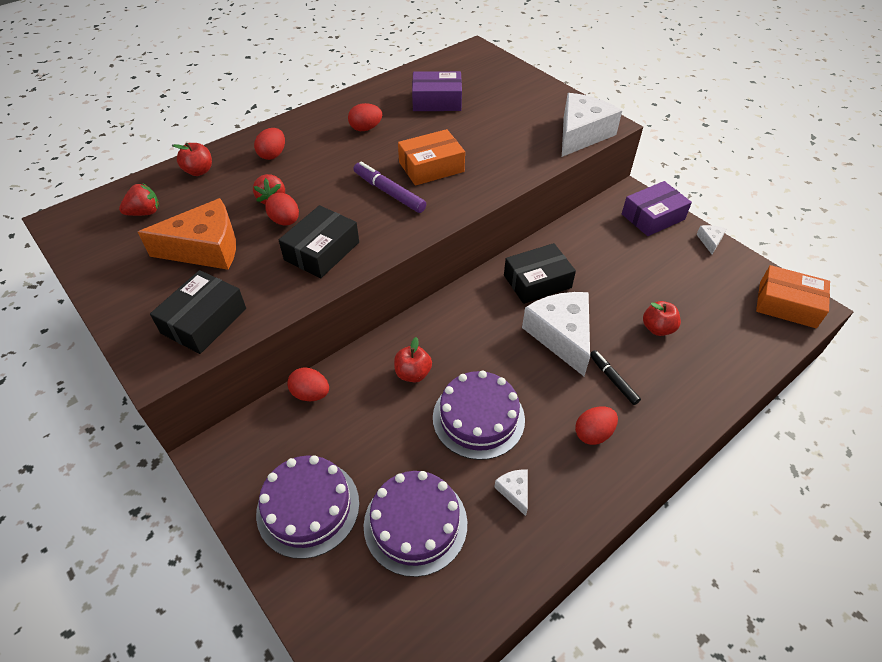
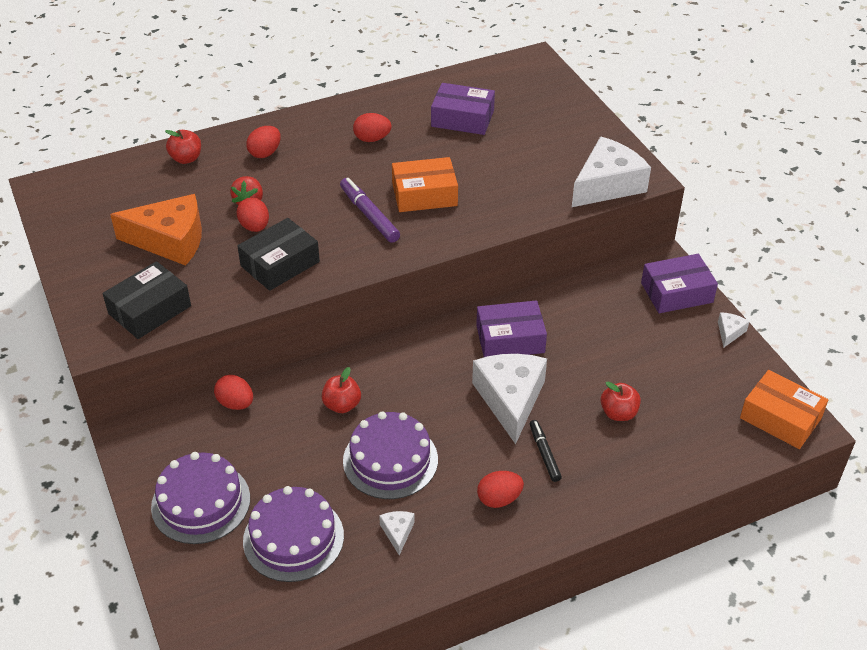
camera: 15 degrees right, 5 degrees down
red strawberry [119,184,159,216] -> none
black box [504,243,576,304] -> purple box [476,300,547,357]

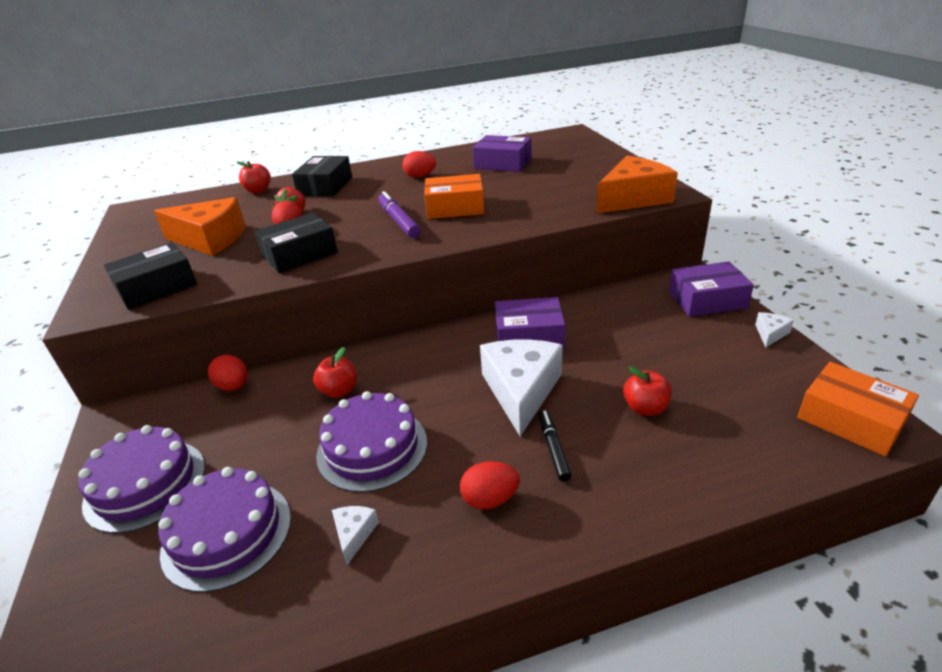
camera: 10 degrees right, 10 degrees down
red egg [246,126,281,158] -> black box [292,156,352,196]
white cheese [572,136,651,207] -> orange cheese [596,156,678,214]

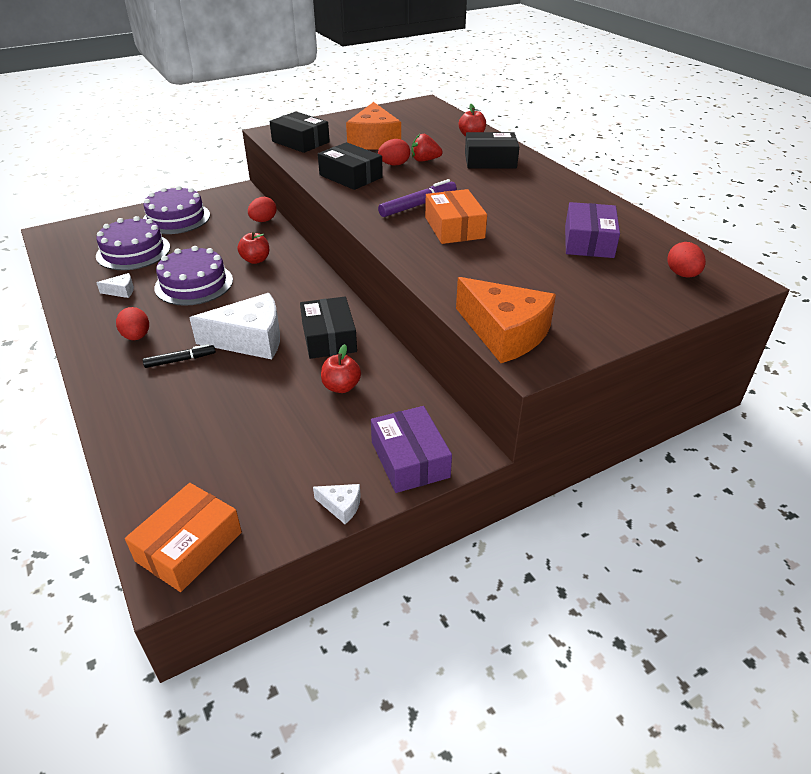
camera: 75 degrees right, 5 degrees up
red egg [402,151,436,178] -> red egg moved to [667,242,706,278]
purple box [495,297,565,349] -> black box [300,297,357,359]
red apple [623,366,672,416] -> red apple moved to [321,344,361,393]

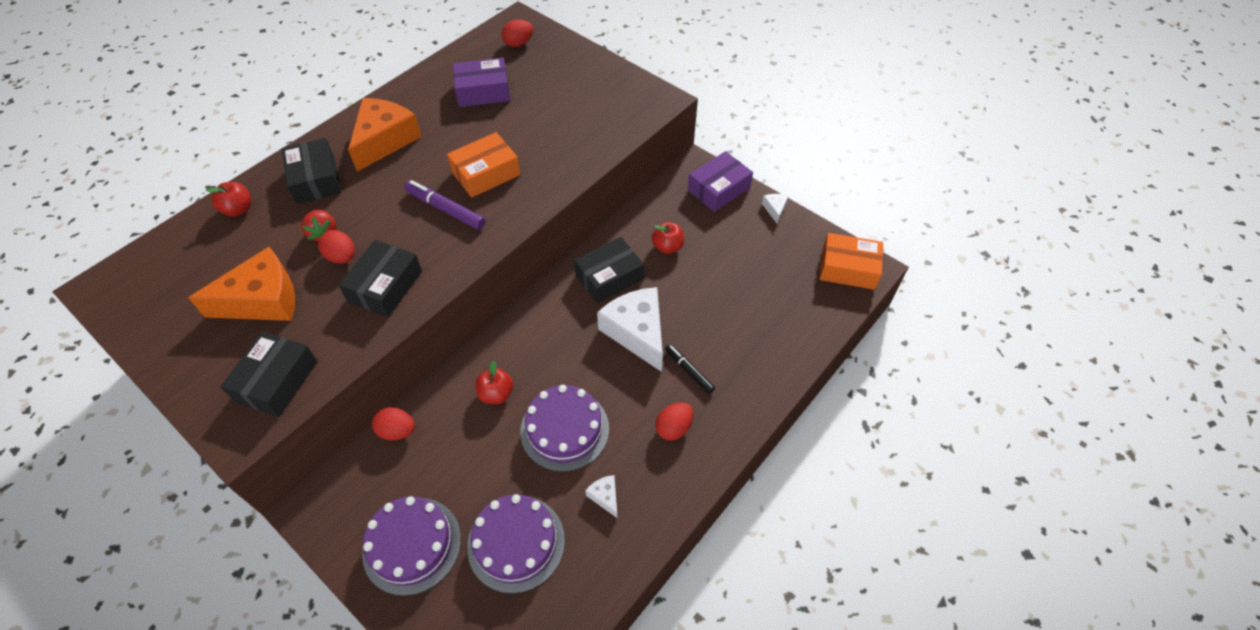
camera: 110 degrees left, 15 degrees up
orange cheese [456,277,556,363] -> orange cheese moved to [348,98,422,172]

